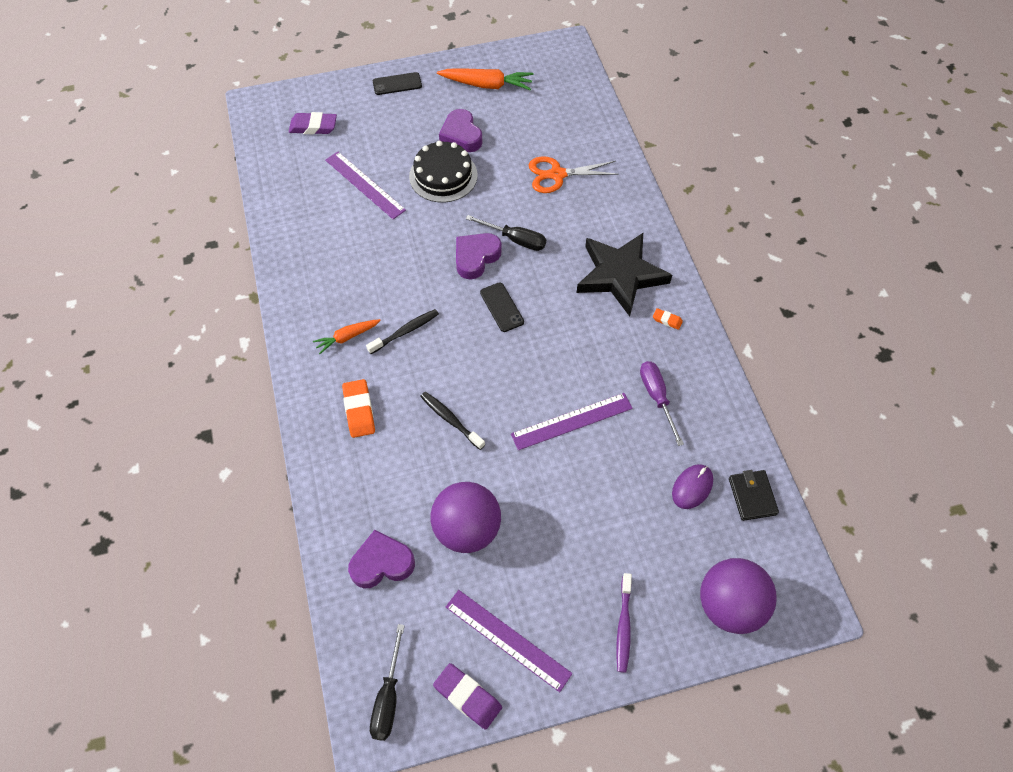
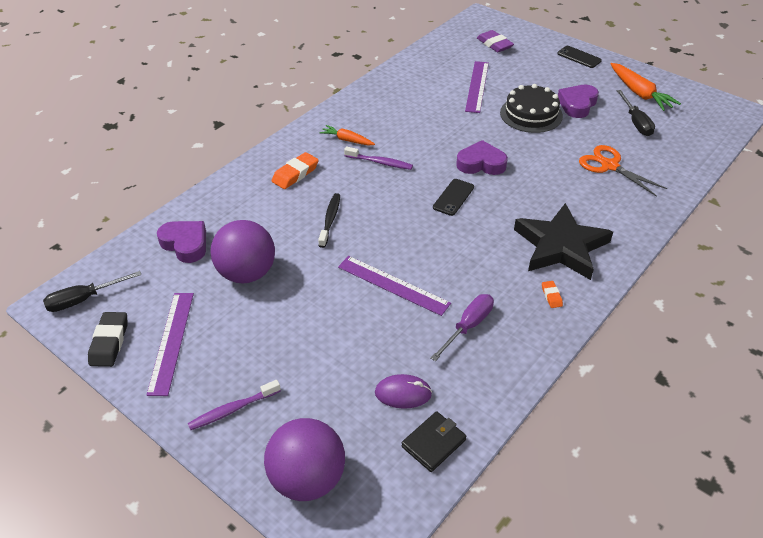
camera: 55 degrees right, 15 degrees down
black toothbrush [366,309,439,354] -> purple toothbrush [344,147,413,170]
purple eraser [433,663,502,729] -> black eraser [88,312,128,367]
black screwdriver [466,215,546,251] -> black screwdriver moved to [617,90,655,136]

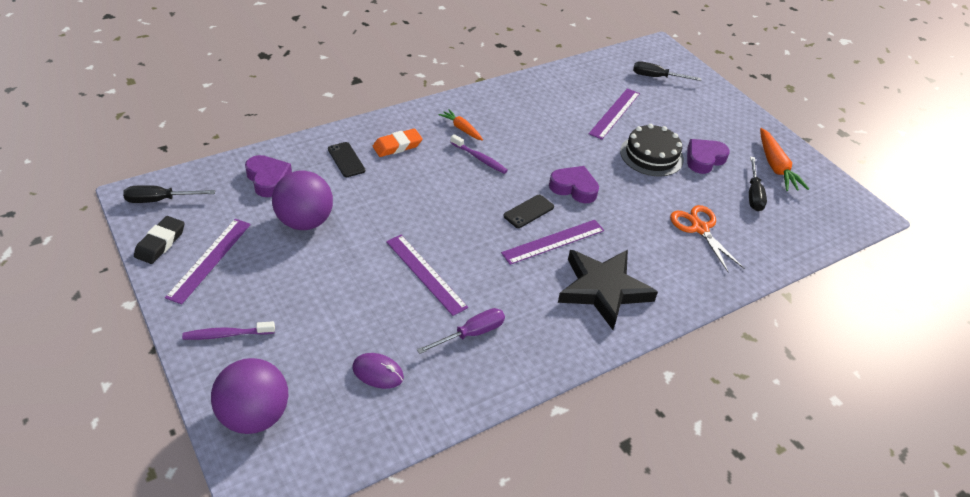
camera: 15 degrees right, 0 degrees up
black toothbrush [318,193,340,248] -> none
black wallet [401,411,467,472] -> none
purple eraser [477,30,514,52] -> black screwdriver [633,61,701,81]
orange eraser [542,281,563,308] -> none
black phone [557,46,602,68] -> black phone moved to [328,142,365,177]
none -> purple ruler [501,220,604,265]

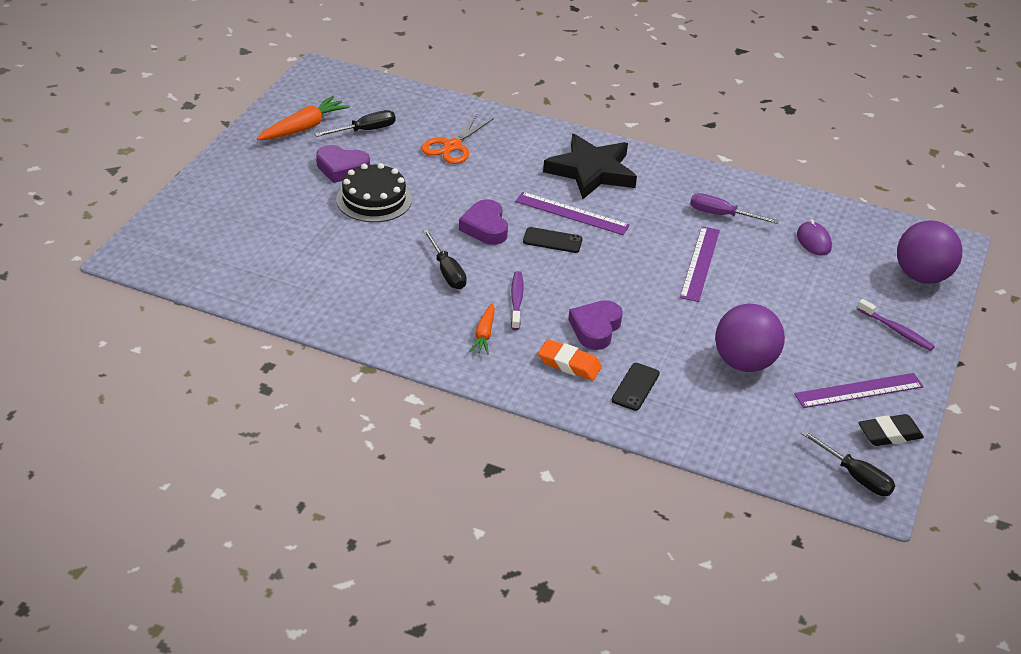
camera: 125 degrees left, 5 degrees down
purple heart [245,155,292,197] -> purple heart moved to [569,300,623,350]
purple ruler [589,88,640,140] -> none
black screwdriver [633,61,701,81] -> black screwdriver moved to [423,229,467,289]

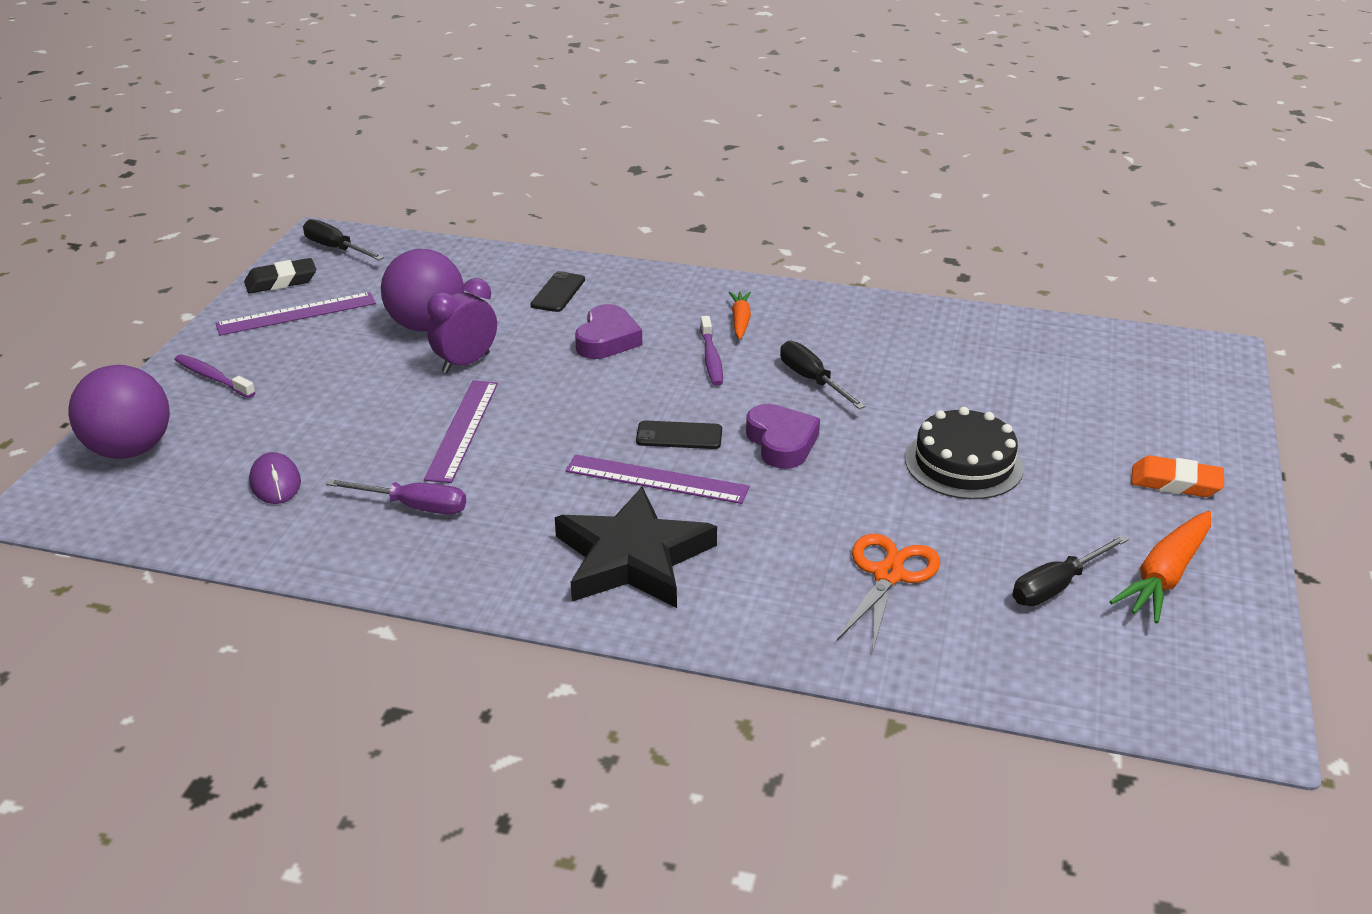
camera: 175 degrees right, 5 degrees down
purple heart [316,145,370,183] -> none
orange eraser [538,339,602,381] -> orange eraser moved to [1131,455,1224,497]
none -> purple clock [427,278,497,373]

